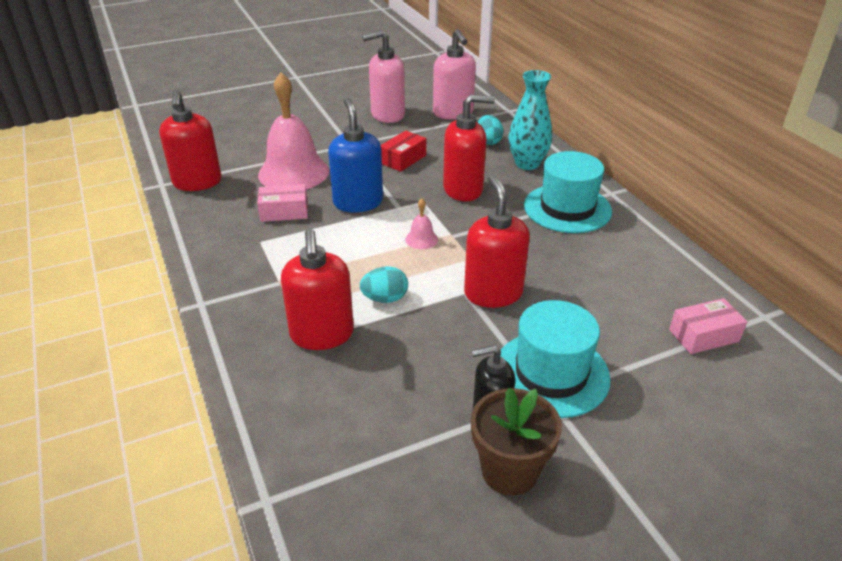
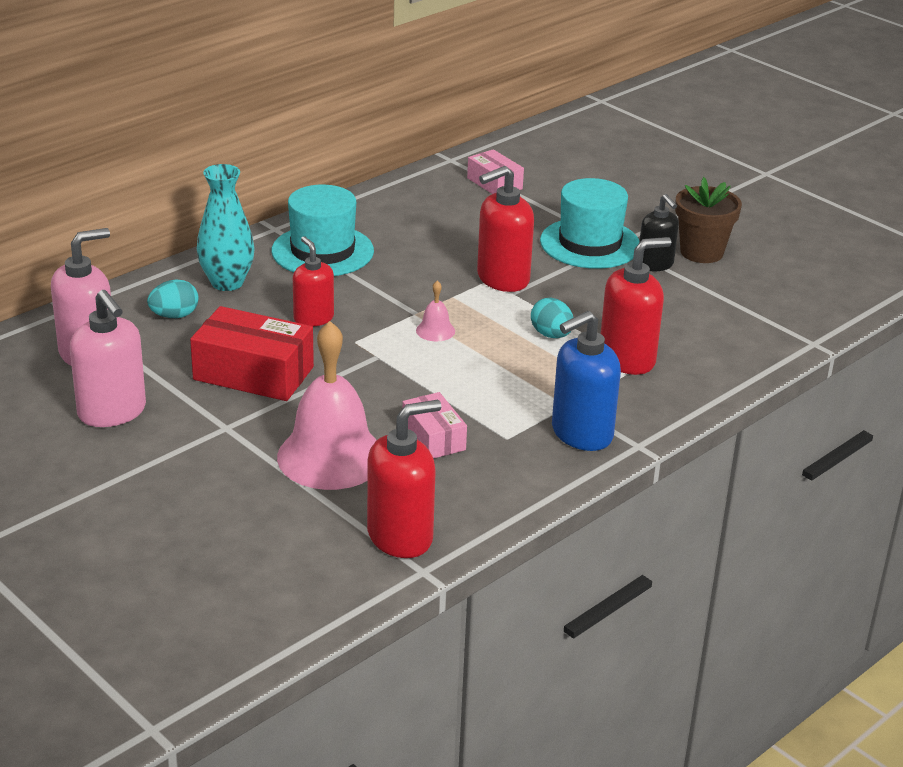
camera: 110 degrees left, 5 degrees down
blue soap dispenser [328,98,383,212] -> blue soap dispenser moved to [552,311,621,451]
red box [381,131,426,172] -> red box [190,306,314,401], size x1.69
red soap dispenser [443,94,495,201] -> red soap dispenser [293,236,334,327], size x0.65

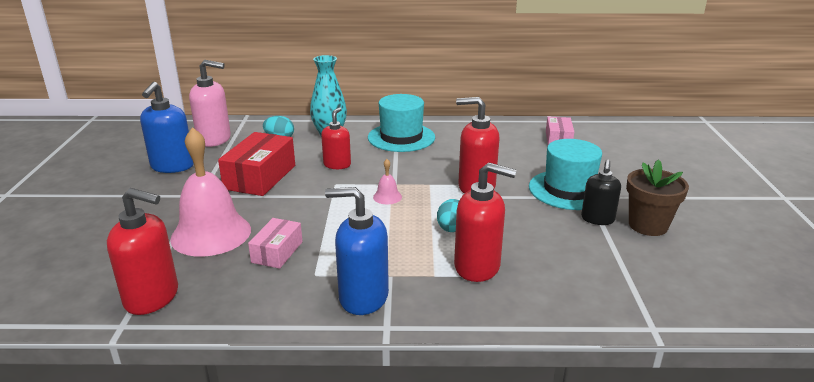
camera: 45 degrees right, 5 degrees down
pink soap dispenser [70,290,146,427] -> blue soap dispenser [140,82,194,173]
red box [190,306,314,401] -> red box turned 45 degrees clockwise [218,132,295,196]

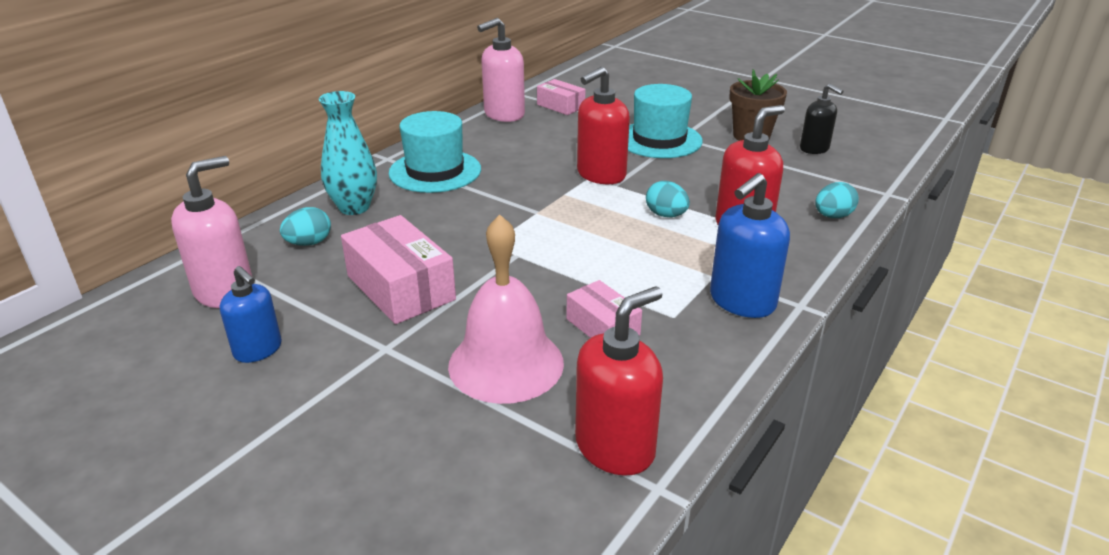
camera: 55 degrees left, 5 degrees up
blue soap dispenser [140,82,194,173] -> blue soap dispenser [220,266,282,363], size x0.65
red box [218,132,295,196] -> pink box [341,215,456,324]
red soap dispenser [321,107,351,169] -> none
pink bell [373,159,402,204] -> none
black soap dispenser [581,160,621,225] -> black soap dispenser moved to [800,84,844,154]
none -> pink soap dispenser [477,18,525,122]
none -> turquoise egg [815,182,859,218]

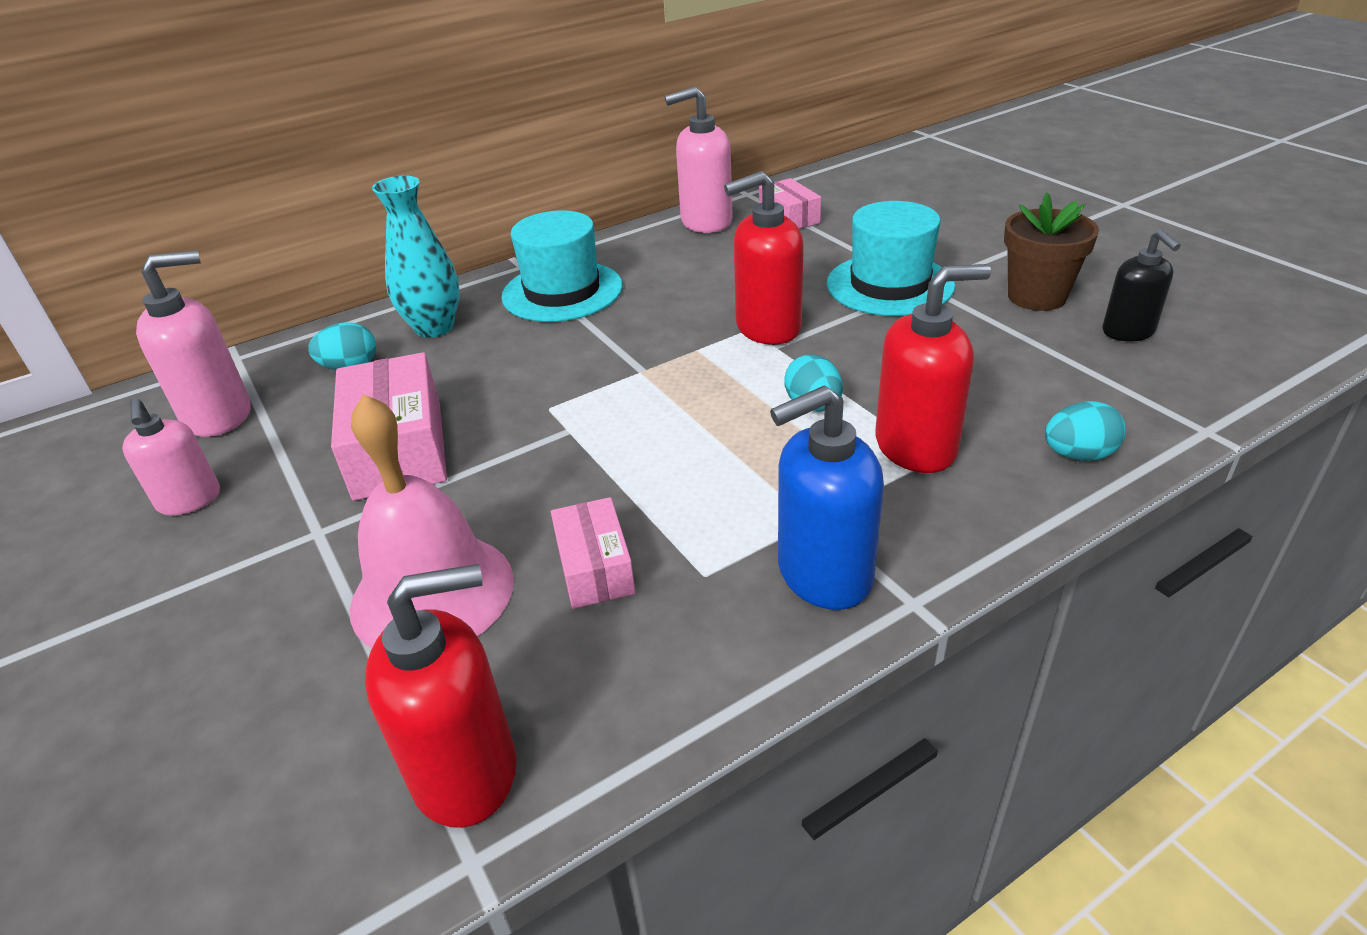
camera: 25 degrees right, 5 degrees up
blue soap dispenser [220,266,282,363] -> pink soap dispenser [122,398,220,516]

